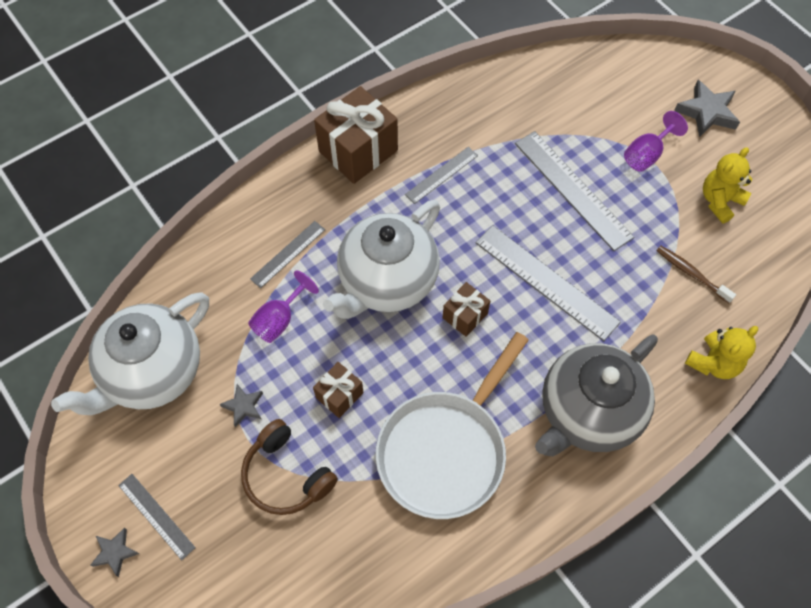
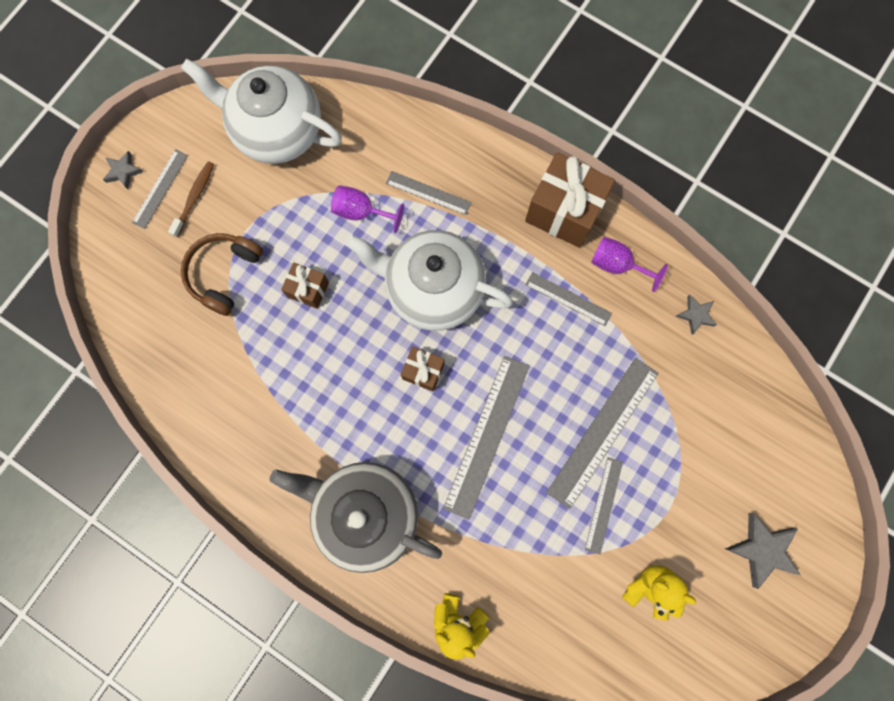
camera: 70 degrees right, 15 degrees up
grey star [220,384,263,427] -> grey star moved to [675,295,717,335]
white pan [376,332,529,519] -> none
purple goblet [624,111,688,172] -> purple goblet moved to [591,237,668,292]
brown toothbrush [656,246,736,303] -> brown toothbrush moved to [168,161,214,237]
none -> grey ruler [585,457,623,555]

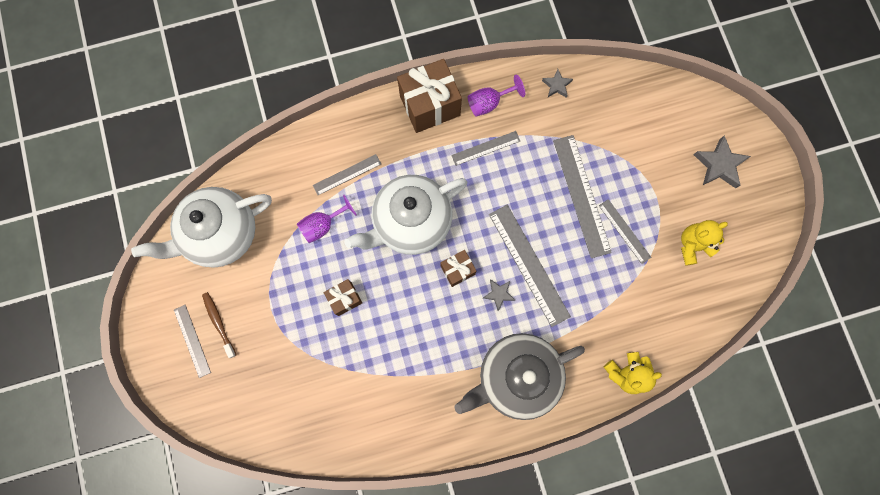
camera: 50 degrees left, 0 degrees up
grey star [103,151,143,189] -> grey star moved to [483,279,515,311]
brown headphones [181,233,263,316] -> none

